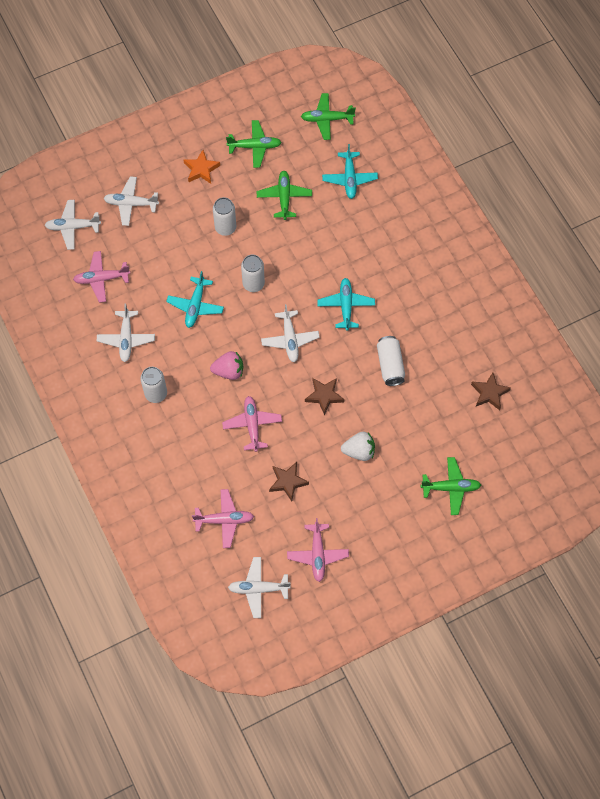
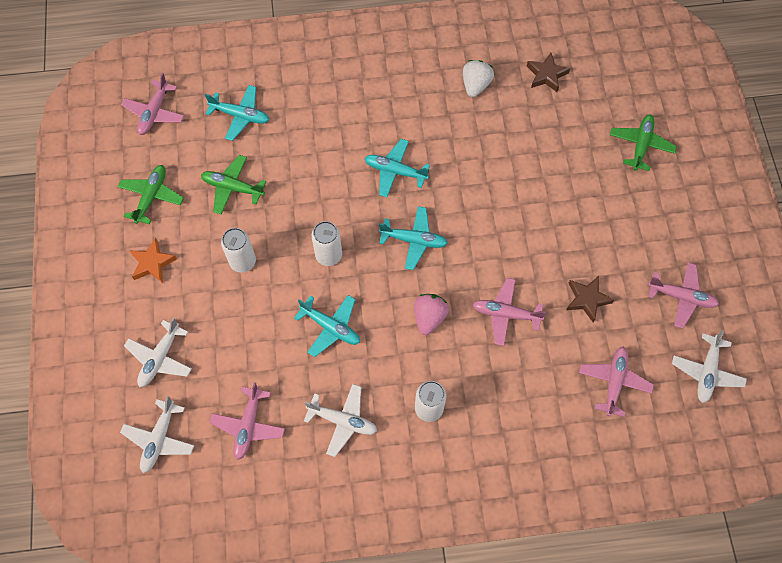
camera: 70 degrees left, 0 degrees up
white plane [261,304,320,362] -> turquoise plane [379,206,448,270]
green plane [301,93,356,140] -> pink plane [121,73,184,135]
brown star [305,378,344,415] -> none
white strawberry [341,432,375,461] -> white strawberry moved to [463,60,494,97]
white can [377,336,405,386] -> none

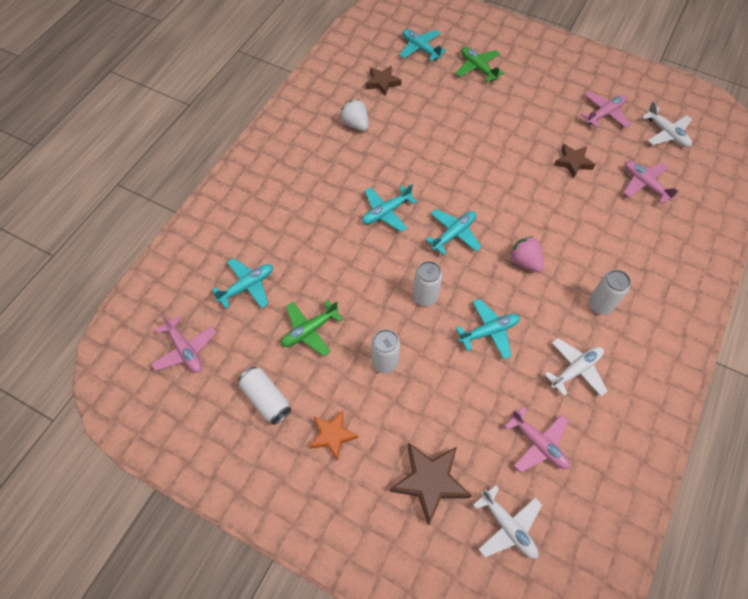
camera: 55 degrees left, 5 degrees down
green plane [117,165,184,224] -> white can [238,366,291,425]
white plane [124,318,192,387] -> brown star [390,443,472,526]
pink plane [472,278,547,346] -> none
none -> turquoise plane [399,29,446,62]

